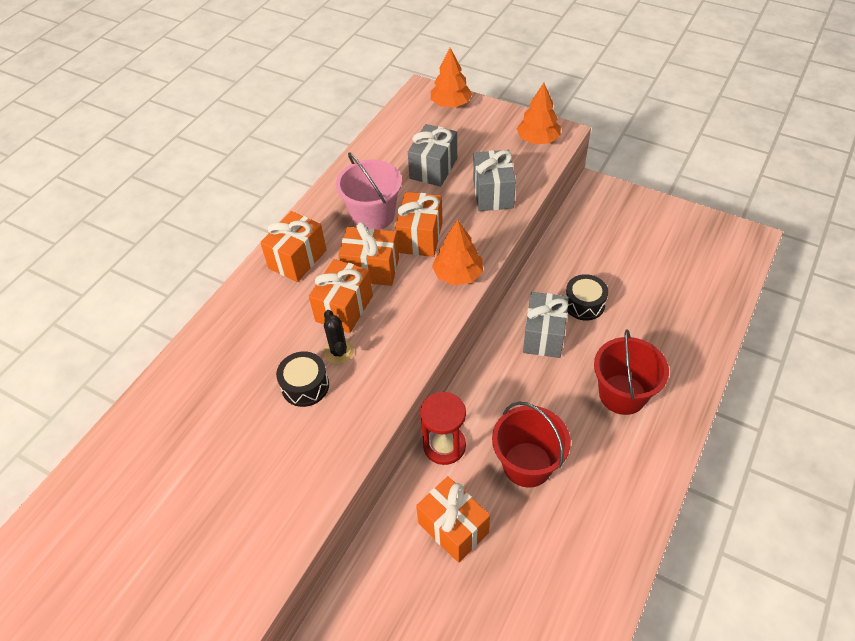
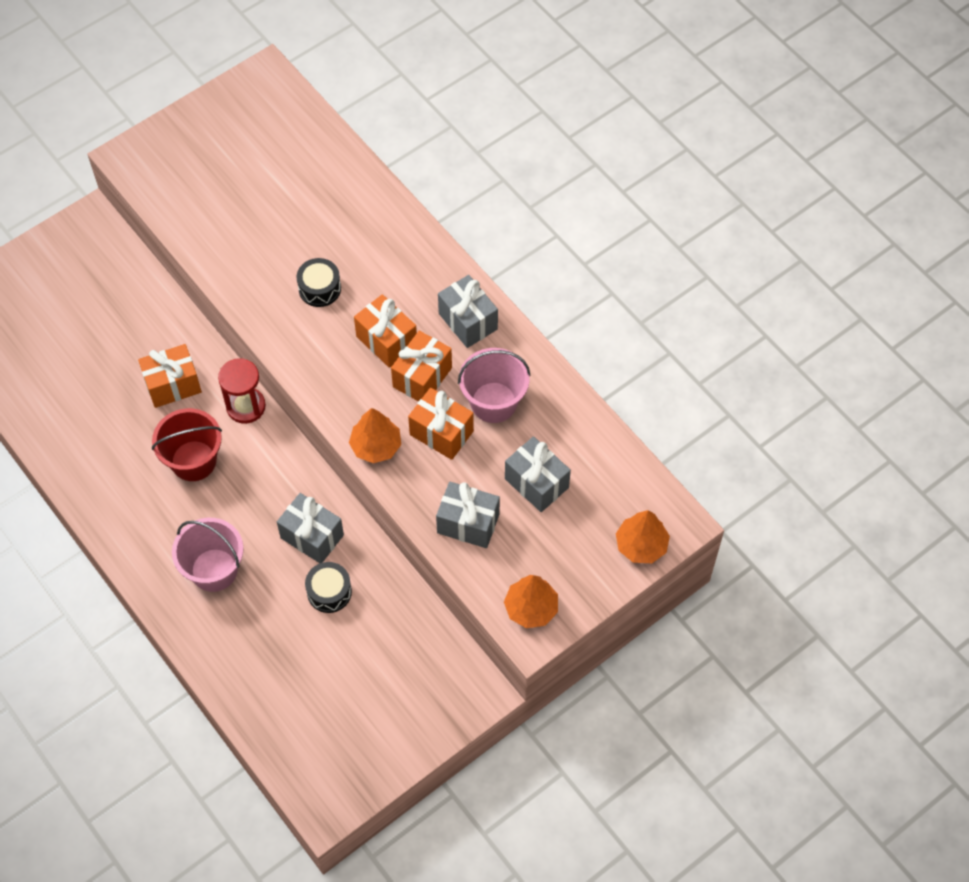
camera: 110 degrees right, 10 degrees up
orange gift [260,211,327,282] -> grey gift [438,275,498,348]
black cactus [324,310,354,364] -> none
red bucket [594,329,669,415] -> pink bucket [172,518,244,592]

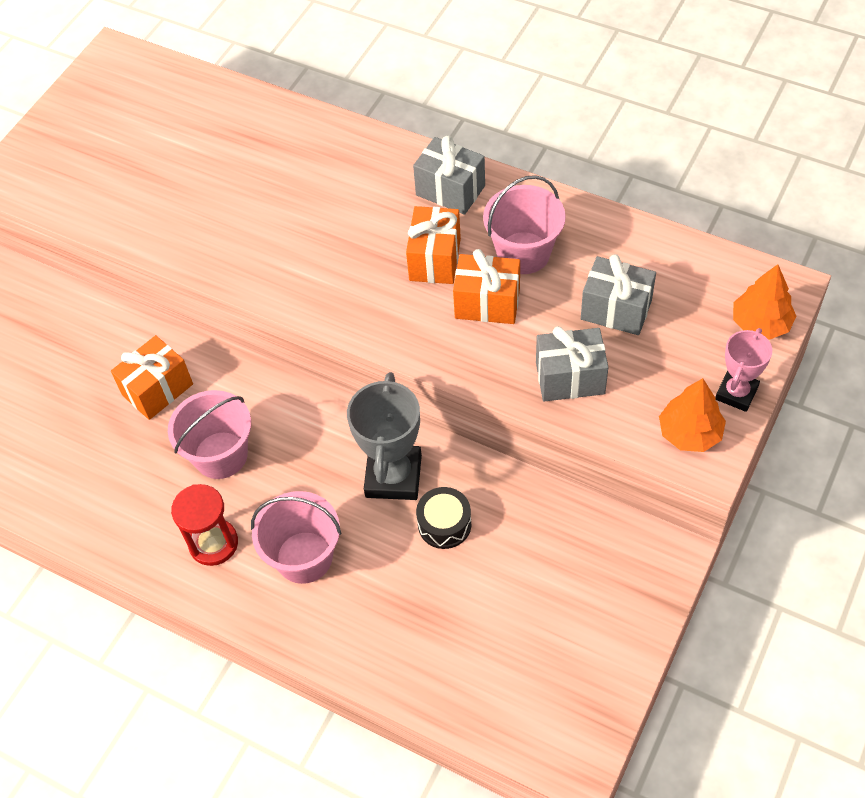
camera: 20 degrees left, 5 degrees down
red bucket [152,408,222,481] -> pink bucket [168,390,251,479]
red hourglass [218,358,266,424] -> red hourglass moved to [171,484,238,566]
grey gift [277,493,344,563] -> grey trophy [347,372,422,500]
black drum [297,258,341,307] -> none
orange tree [349,408,401,463] -> none
orange gift [354,294,417,368] -> none
none -> pink trophy [715,328,772,412]

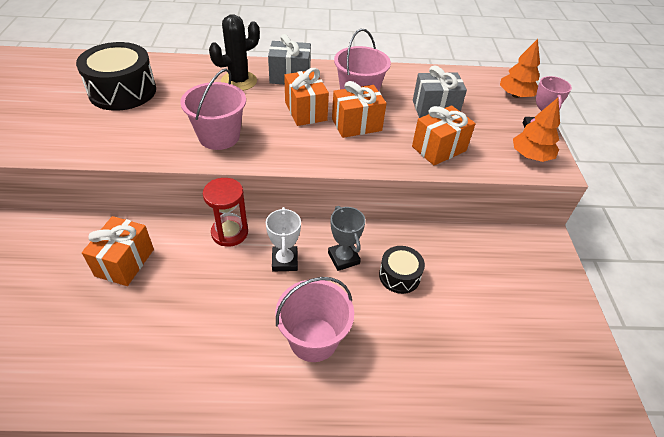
camera: 35 degrees left, 10 degrees down
pink bucket [168,390,251,479] -> pink bucket moved to [180,68,246,150]
red hourglass [171,484,238,566] -> red hourglass moved to [203,178,248,247]
grey trophy [347,372,422,500] -> grey trophy [328,206,366,271], size x0.61
grey gift [536,326,608,401] -> orange gift [412,105,476,165]
none -> black drum [76,42,156,111]
none -> black cactus [209,14,260,91]
none -> white trophy [266,207,301,272]

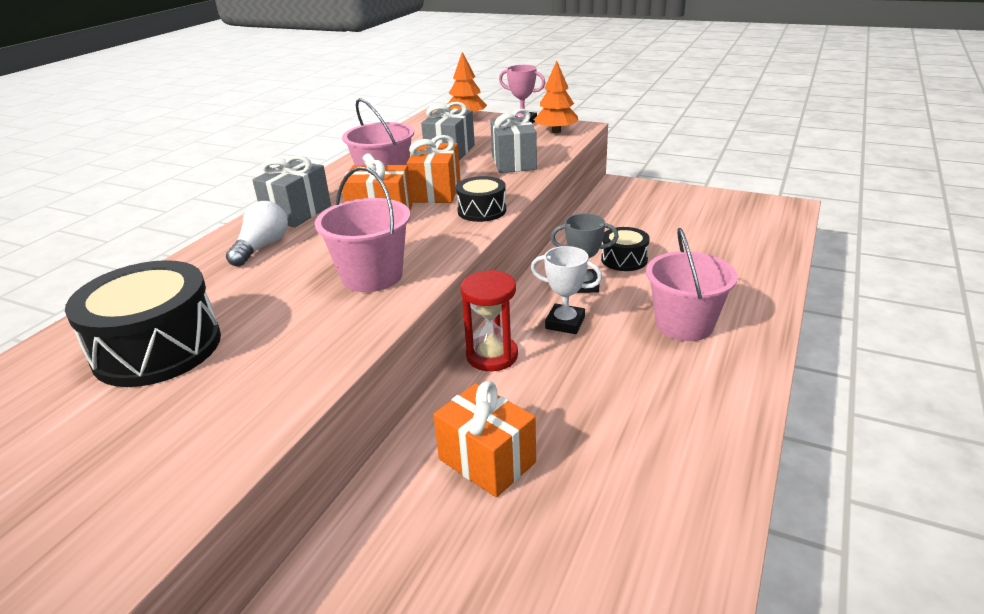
camera: 60 degrees left, 15 degrees down
black cactus [209,14,260,91] -> white light bulb [226,201,288,267]
orange gift [412,105,476,165] -> grey gift [490,109,537,173]
none -> black drum [456,176,506,222]

